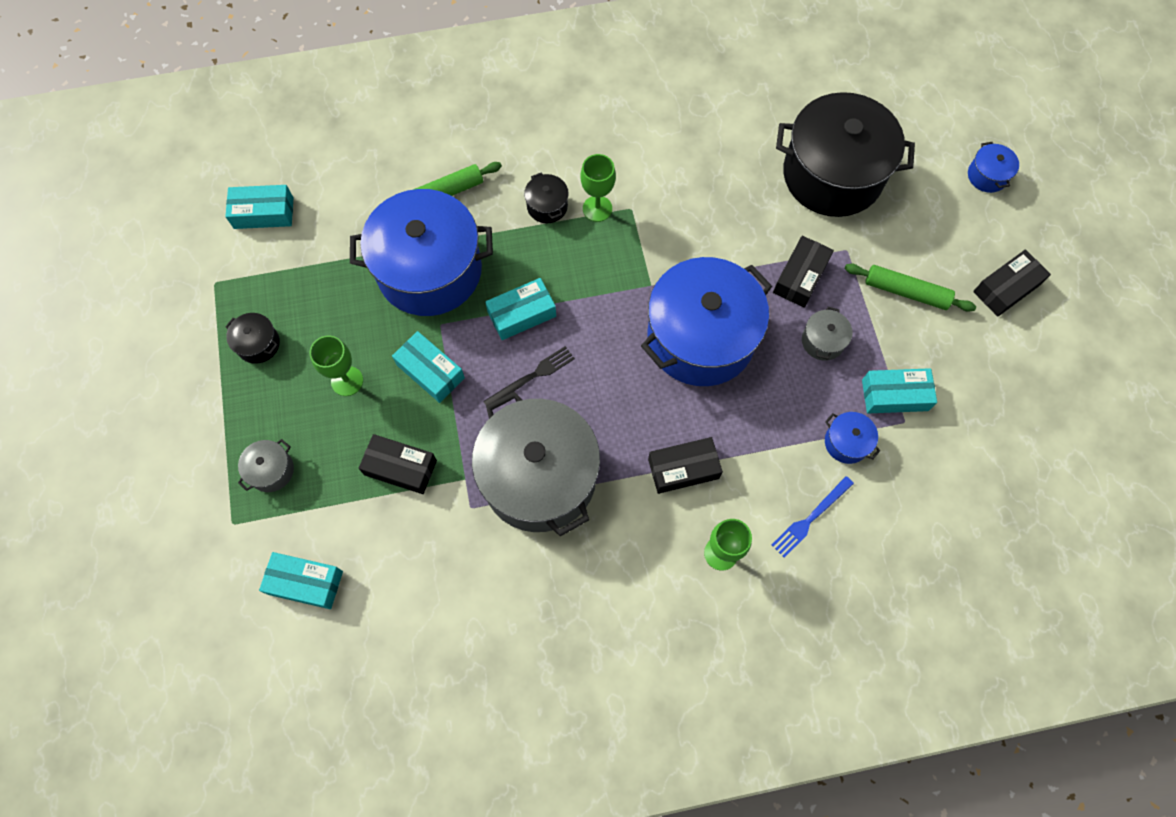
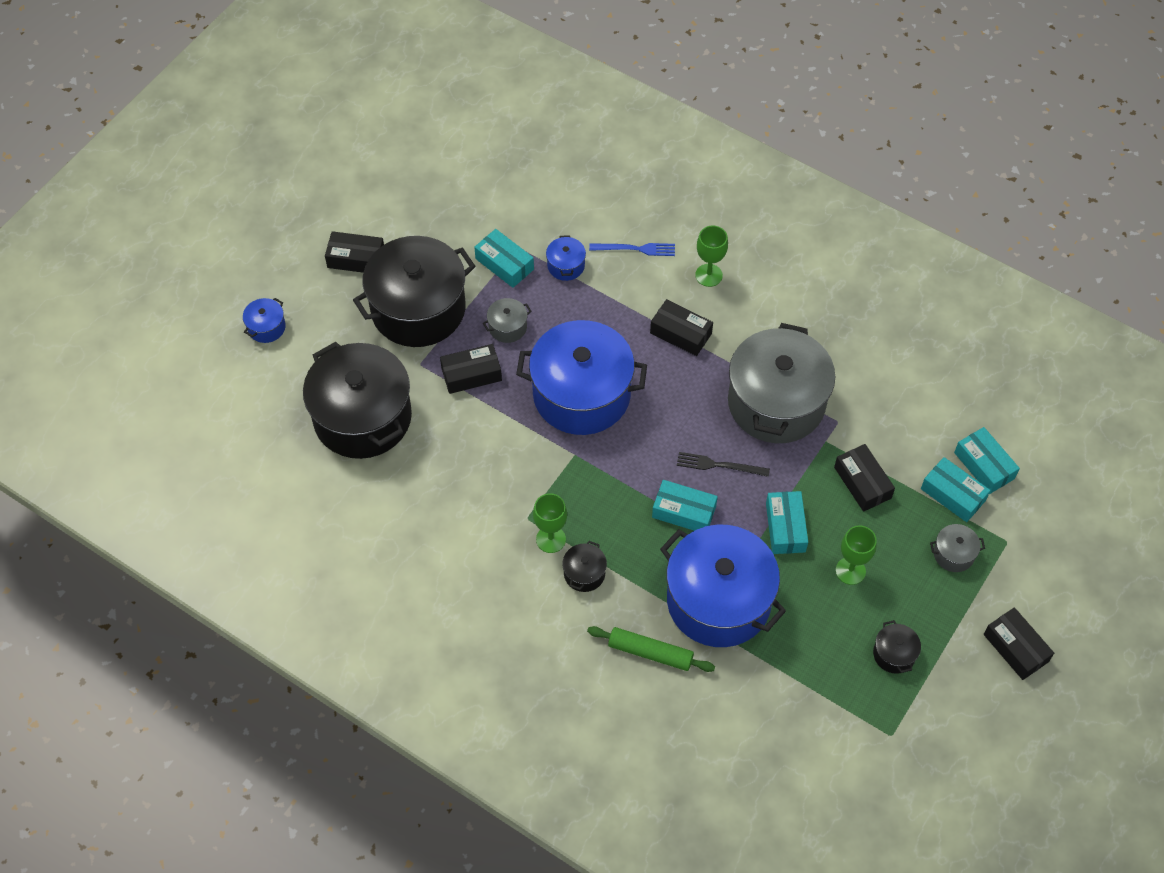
camera: 135 degrees left, 10 degrees down
turquoise box [225,185,293,229] -> turquoise box moved to [921,457,990,522]
green rolling pin [845,264,976,312] -> black pot [353,236,476,347]
none -> black box [984,607,1054,680]

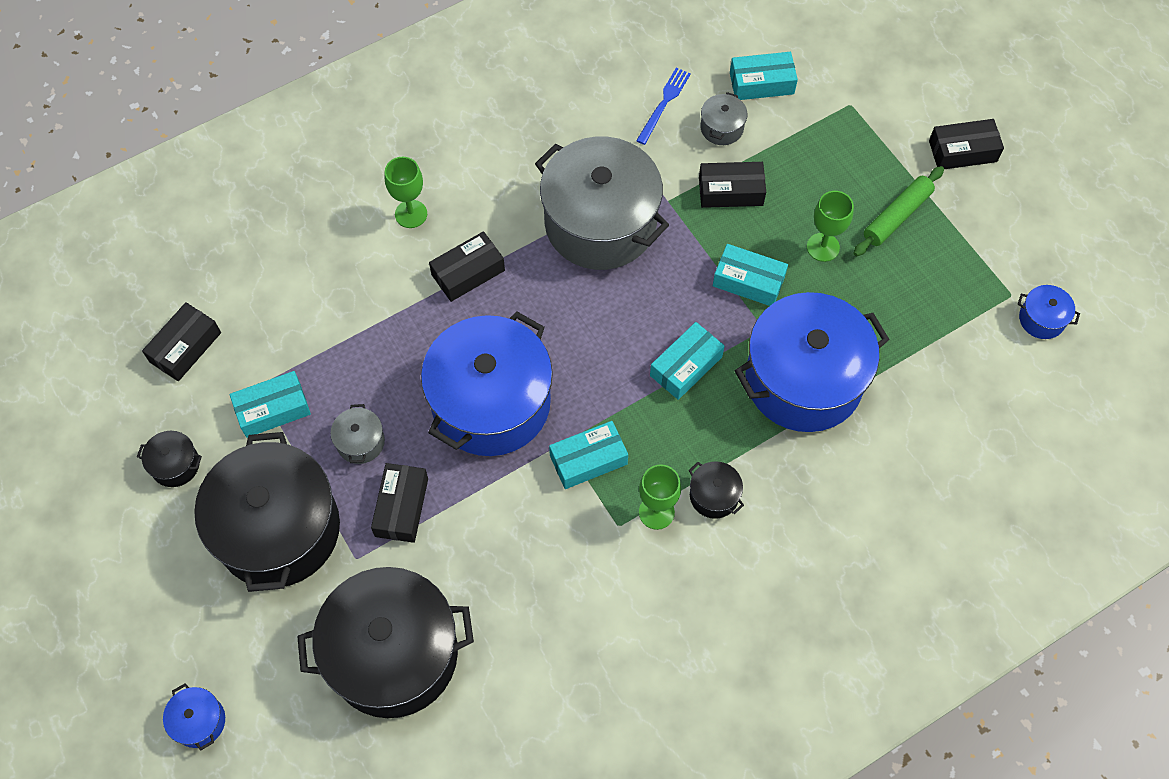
camera: 65 degrees left, 5 degrees up
black box [325,231,384,273] -> black box moved to [142,302,221,381]
blue pot [546,235,586,281] -> blue pot moved to [1018,285,1080,339]
green rolling pin [587,626,715,672] -> green rolling pin moved to [853,166,944,256]
blue fork [589,243,675,256] -> blue fork moved to [636,68,691,145]
black fork [677,452,770,477] -> none
black pot [873,620,921,674] -> black pot moved to [137,431,202,487]
turquoise box [921,457,990,522] -> turquoise box moved to [549,421,628,489]
grey pot [930,524,985,572] -> grey pot moved to [700,92,748,145]

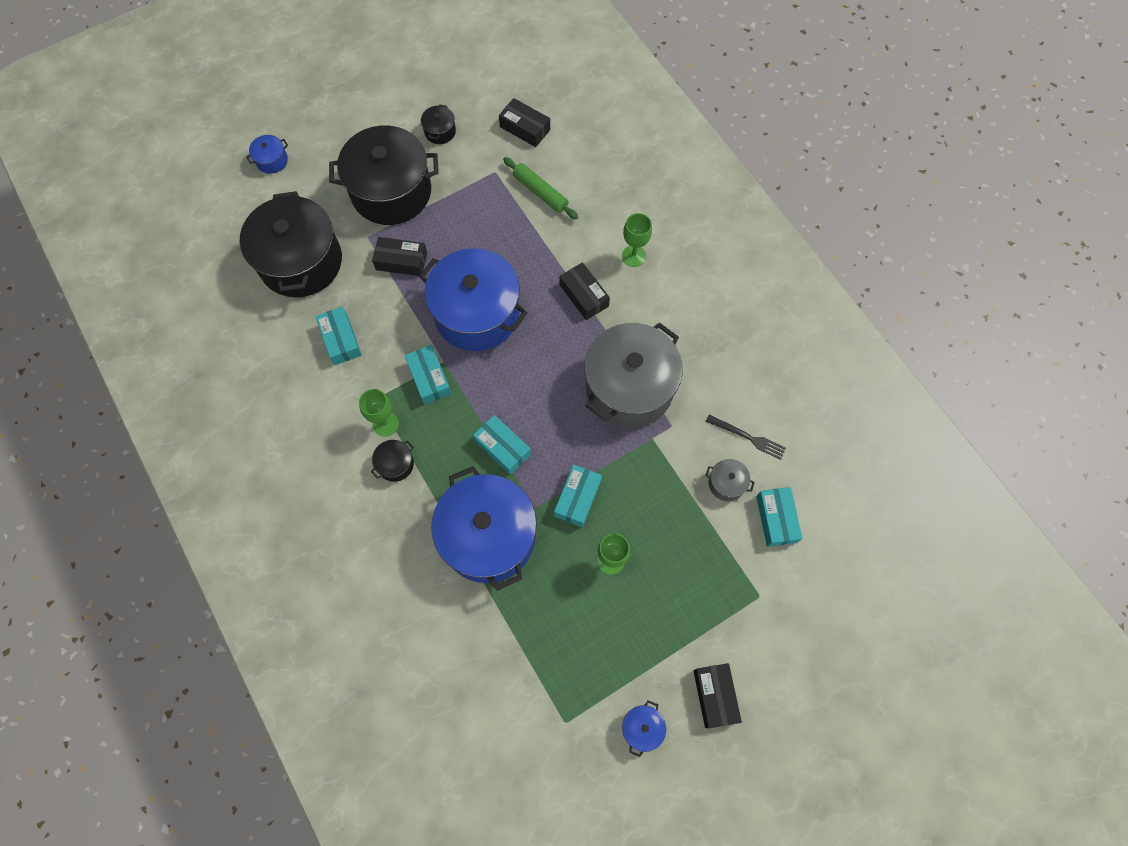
camera: 90 degrees right, 5 degrees up
turquoise box [230,371,311,438] -> turquoise box moved to [315,307,362,365]
grey pot [331,404,385,464] -> none
blue fork [636,68,691,145] -> black fork [706,415,786,460]
black box [699,162,766,208] -> none
green rolling pin [853,166,944,256] -> green rolling pin moved to [503,157,578,220]
blue pot [1018,285,1080,339] -> blue pot moved to [622,700,666,757]

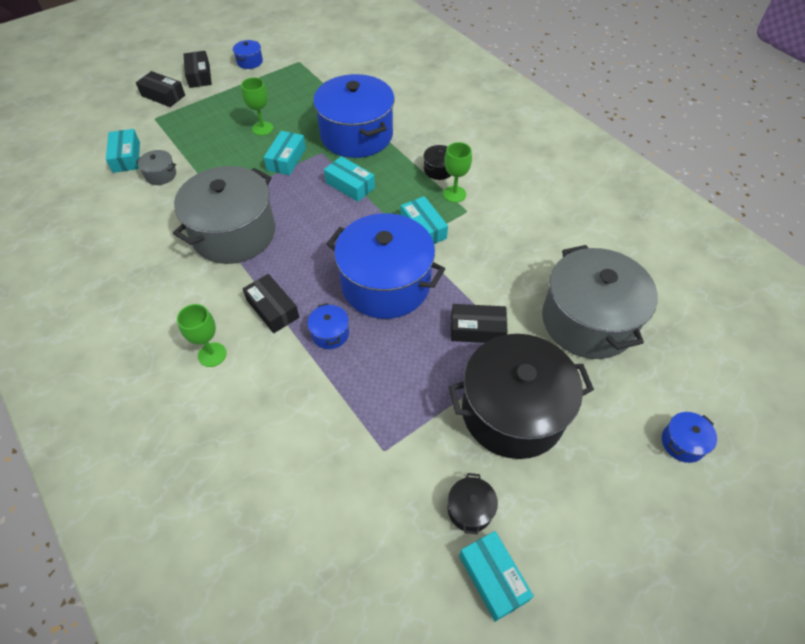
camera: 175 degrees right, 15 degrees down
black pot [240,191,342,297] -> grey pot [542,245,658,359]
turquoise box [315,307,362,365] -> turquoise box moved to [459,531,534,622]
black box [499,98,550,147] -> black box moved to [136,71,185,107]
green rolling pin [503,157,578,220] -> none
black fork [706,415,786,460] -> none
none -> blue pot [307,303,349,349]

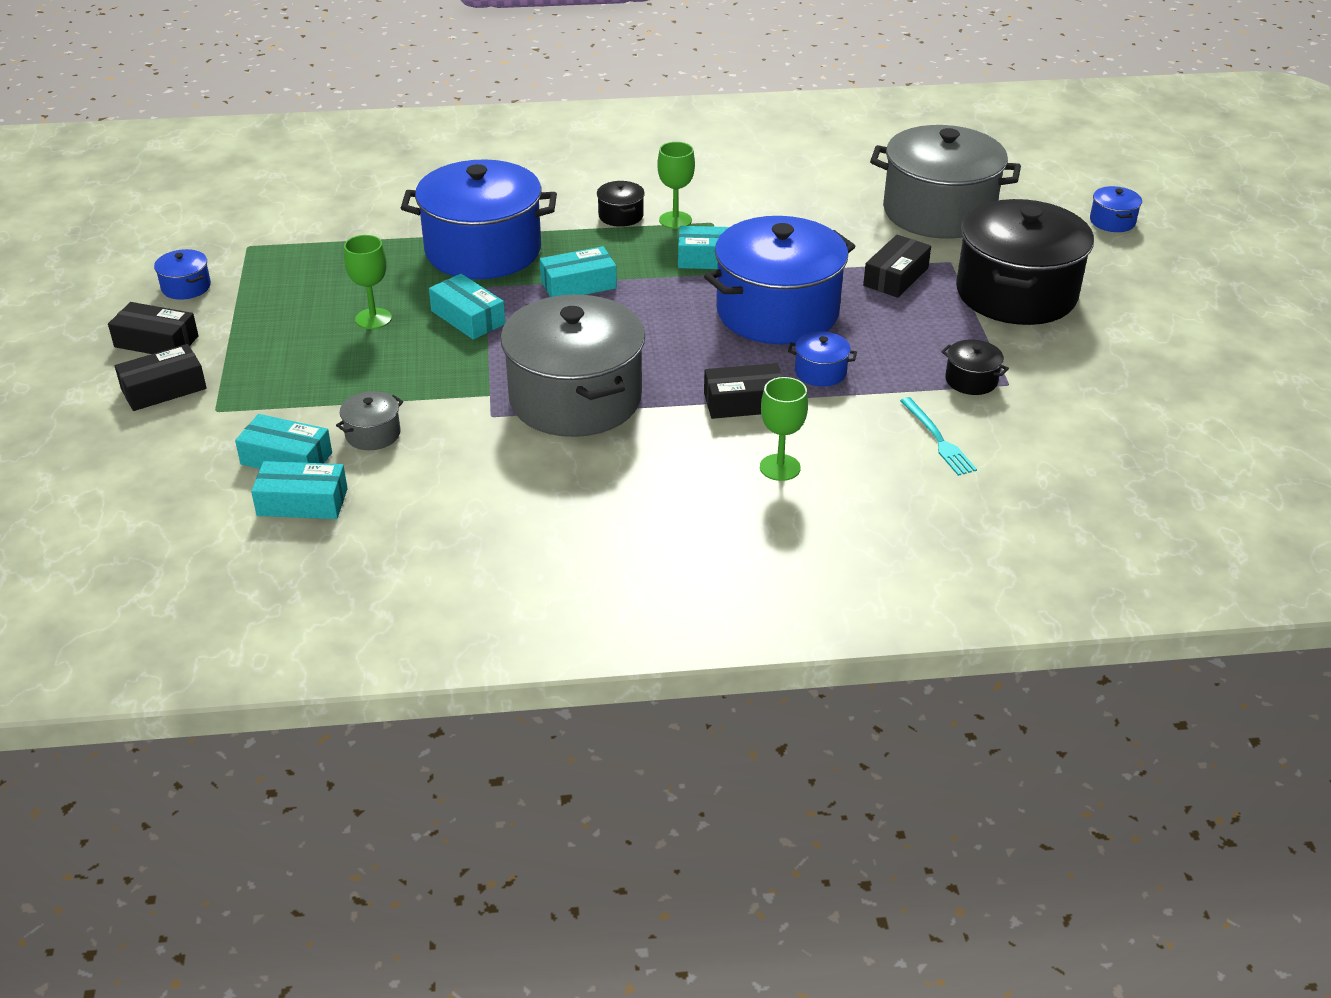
camera: 60 degrees left, 15 degrees down
black pot [448,473,498,534] -> black pot moved to [941,339,1009,395]
turquoise box [459,531,534,622] -> turquoise box moved to [251,461,348,519]
none -> turquoise fork [900,397,977,476]

